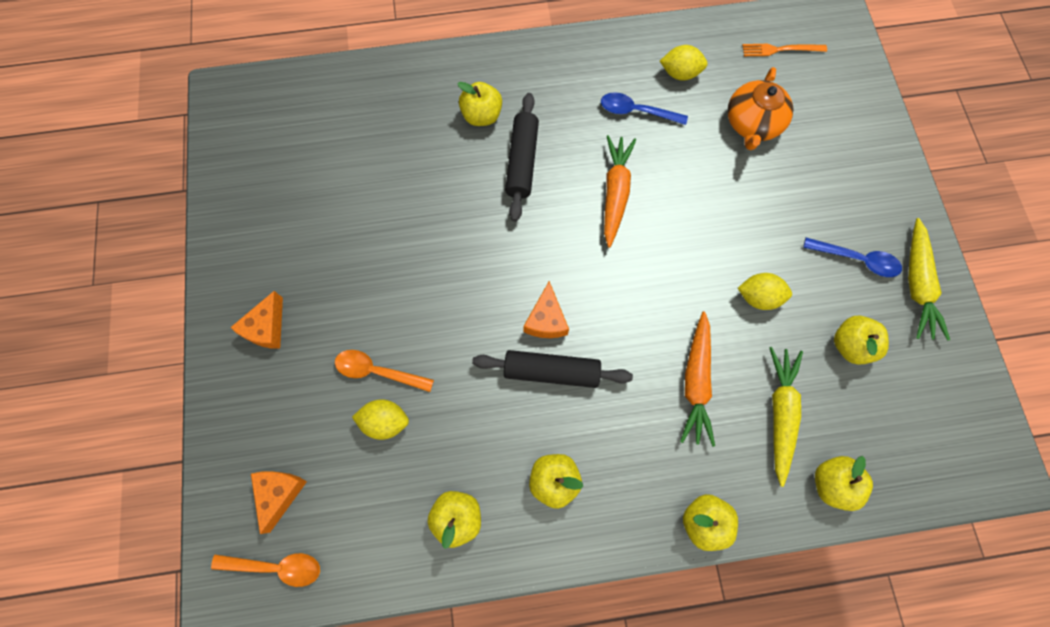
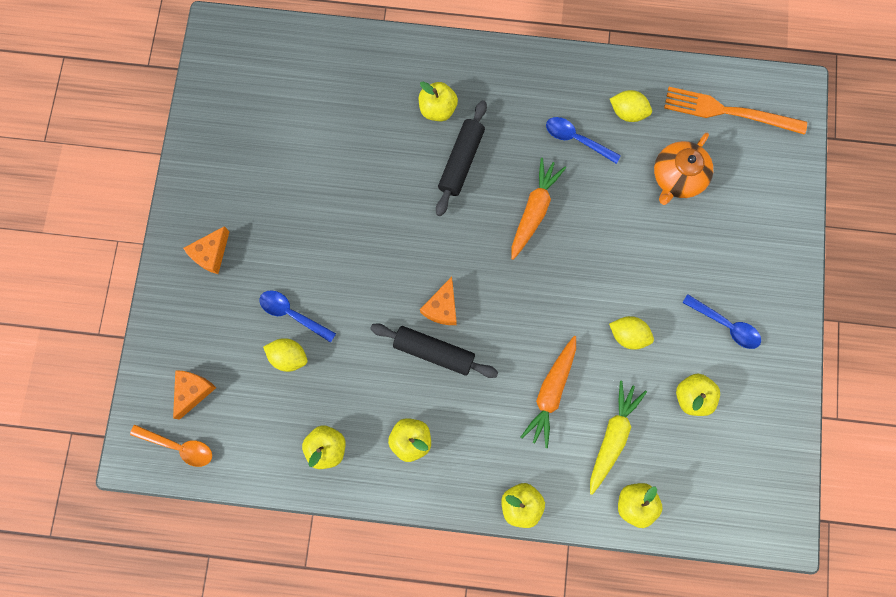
camera: 15 degrees right, 5 degrees up
orange spoon [335,350,434,392] -> blue spoon [260,290,336,343]
orange fork [742,44,827,56] -> orange fork [664,87,807,135], size x1.79
yellow carrot [908,218,950,341] -> none

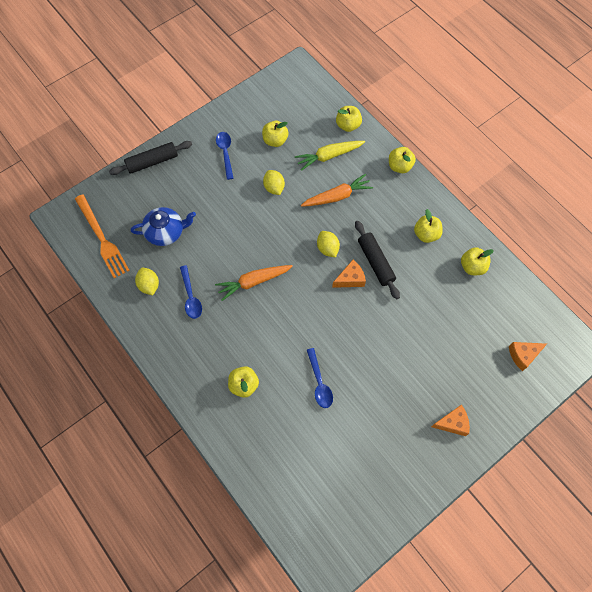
camera: 135 degrees left, 10 degrees down
orange spoon [130,425,212,467] -> none
blue spoon [260,290,336,343] -> blue spoon moved to [307,348,333,408]
yellow lemon [263,338,308,372] -> yellow lemon moved to [317,231,340,258]
black rolling pin [436,100,487,216] -> black rolling pin moved to [109,141,192,175]
orange teapot [654,133,713,205] -> blue teapot [131,207,196,246]

